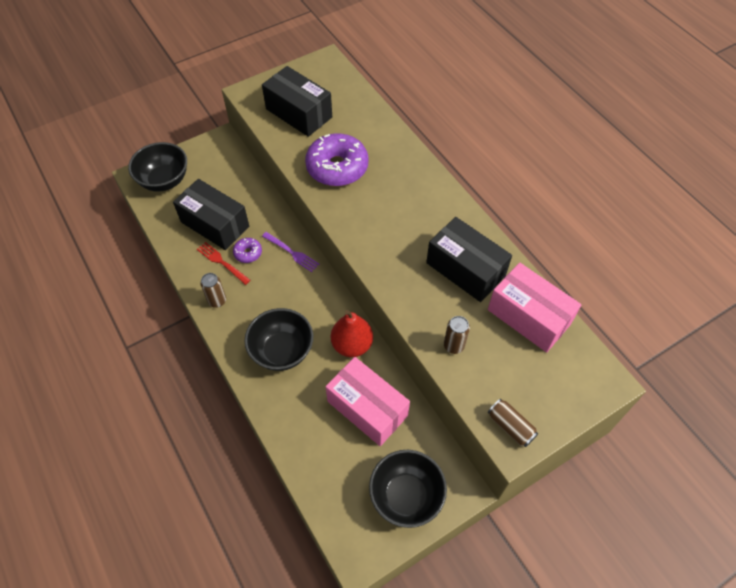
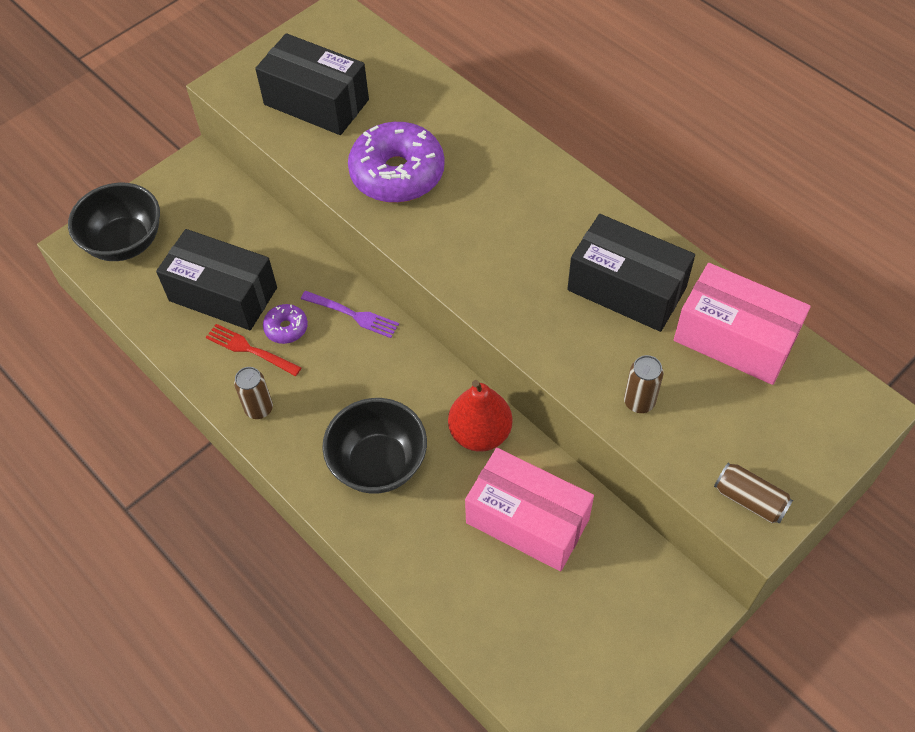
camera: 10 degrees left, 0 degrees up
black bowl [369,450,447,528] -> none

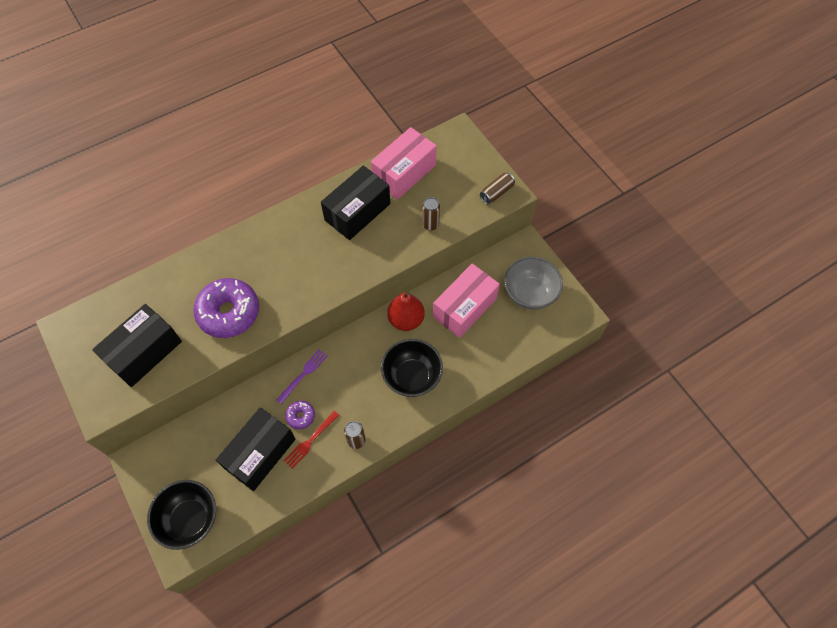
camera: 80 degrees left, 5 degrees up
none -> grey bowl [504,257,563,310]

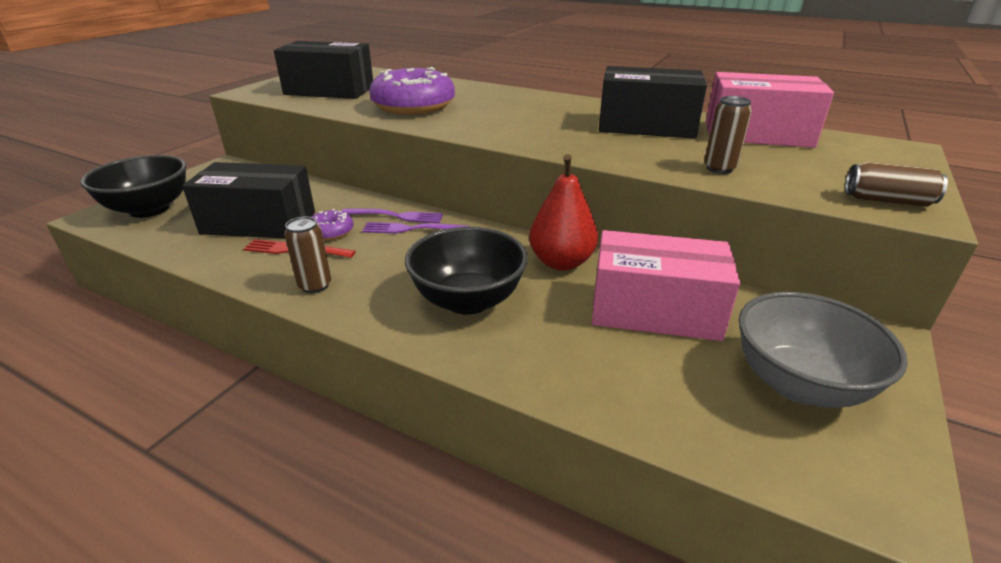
camera: 60 degrees right, 30 degrees down
none -> purple fork [362,222,470,233]

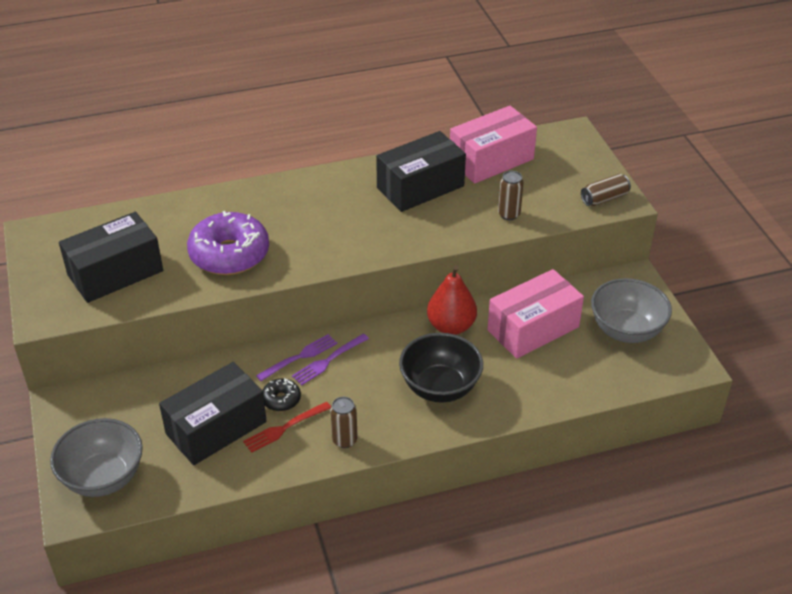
camera: 45 degrees left, 10 degrees up
black bowl [80,155,186,218] -> grey bowl [50,418,143,497]
purple donut [312,209,354,240] -> black donut [262,378,301,411]

